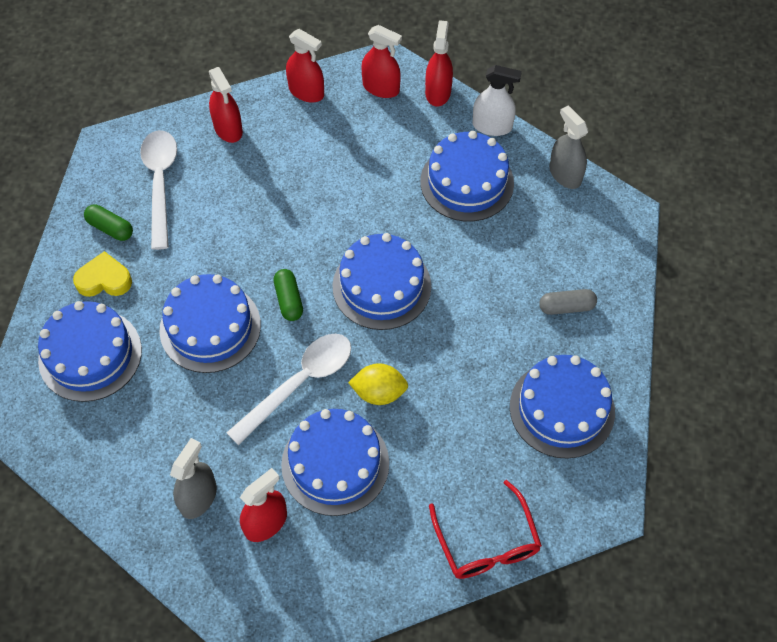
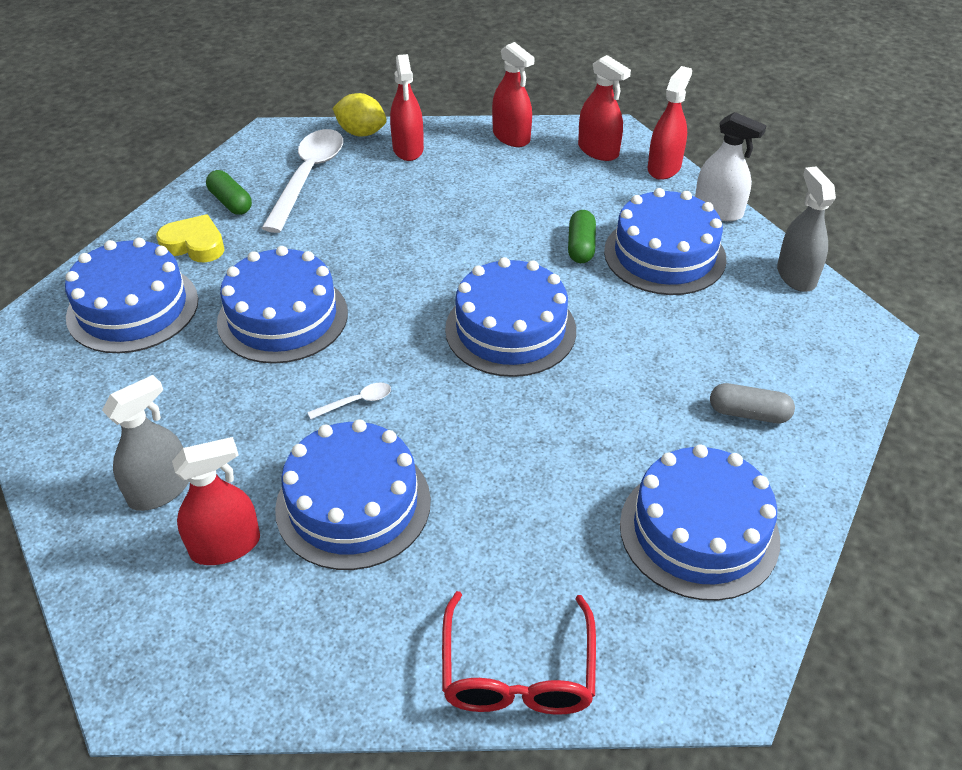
camera: 20 degrees right, 15 degrees down
white spoon [226,334,351,445] -> white spoon [307,383,391,419], size x0.41
green capsule [274,269,303,321] -> green capsule moved to [568,210,596,263]
yellow lemon [348,363,408,405] -> yellow lemon moved to [332,93,387,136]

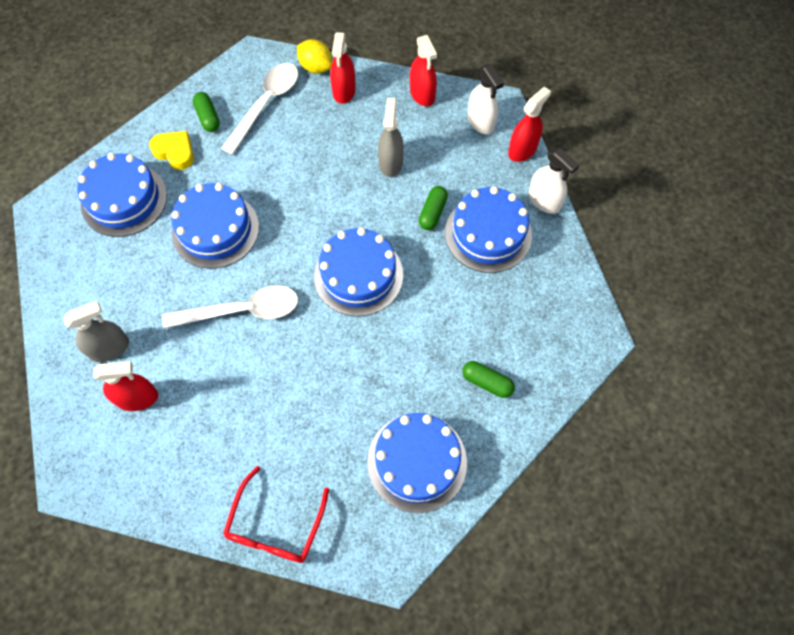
camera: 15 degrees right, 20 degrees up
blue cake [275,419,431,570] -> none
white spoon [307,383,391,419] -> white spoon [162,286,298,329], size x2.41
red spray bottle [578,55,631,161] -> white spray bottle [468,64,504,134]
grey capsule [710,383,795,423] -> green capsule [462,361,515,398]
grey spray bottle [777,167,836,292] -> grey spray bottle moved to [378,98,404,177]

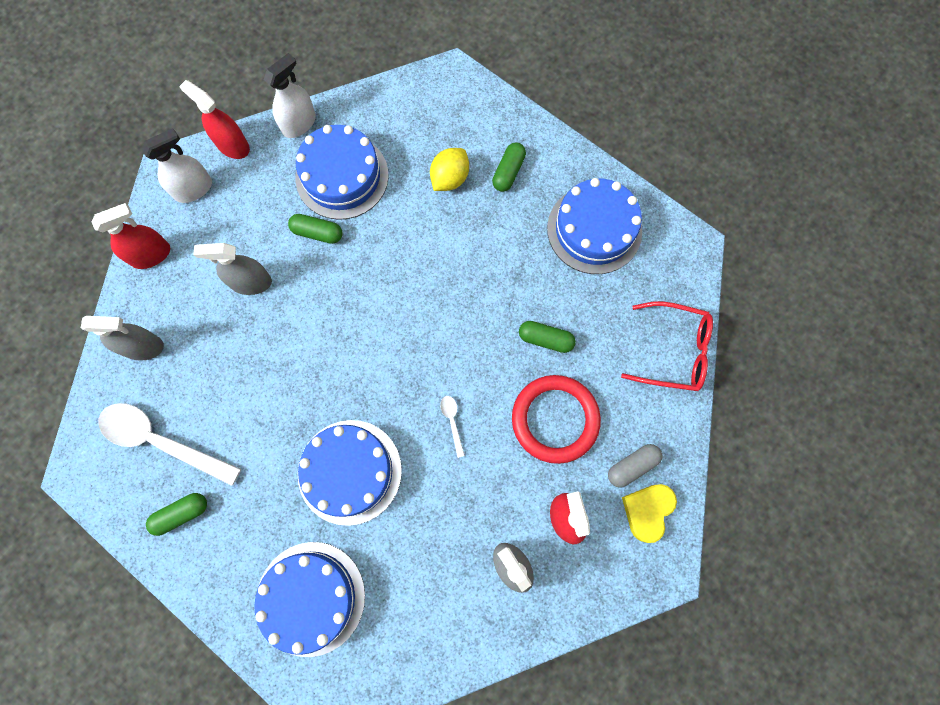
camera: 95 degrees left, 10 degrees up
yellow heart [149,131,194,170] -> yellow heart moved to [622,484,677,543]
white spoon [162,286,298,329] -> white spoon [440,396,465,458], size x0.41
yellow lemon [297,39,332,73] -> yellow lemon moved to [430,148,469,191]
blue cake [314,228,403,316] -> none
red spray bottle [330,32,356,104] -> grey spray bottle [81,316,164,361]
none -> red ring [512,375,601,464]
none -> green capsule [519,321,576,353]
none -> grey capsule [608,444,663,488]

